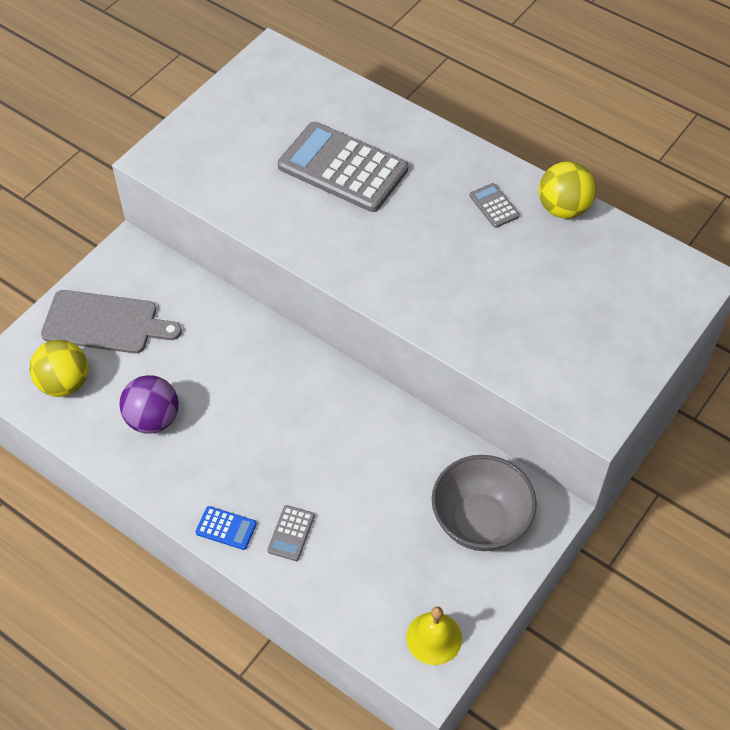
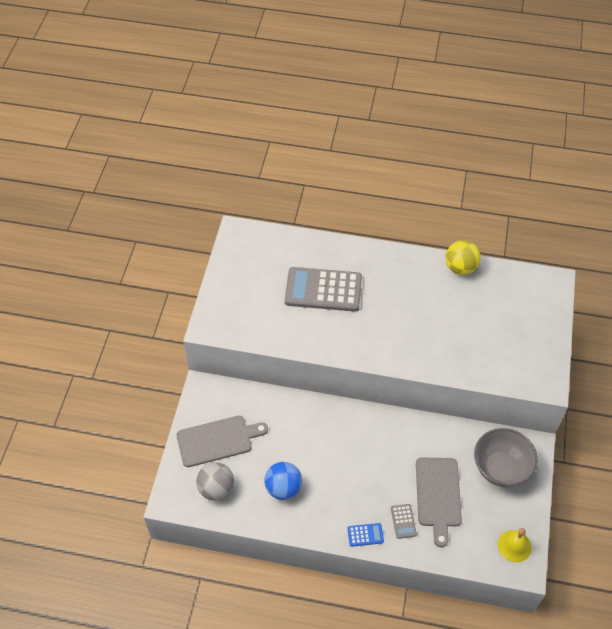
camera: 25 degrees left, 0 degrees up
yellow ball [30,340,89,397] -> grey ball [196,462,234,501]
purple ball [119,375,179,434] -> blue ball [264,462,302,500]
grey calculator [469,183,520,228] -> none
none -> grey cutting board [416,458,462,547]

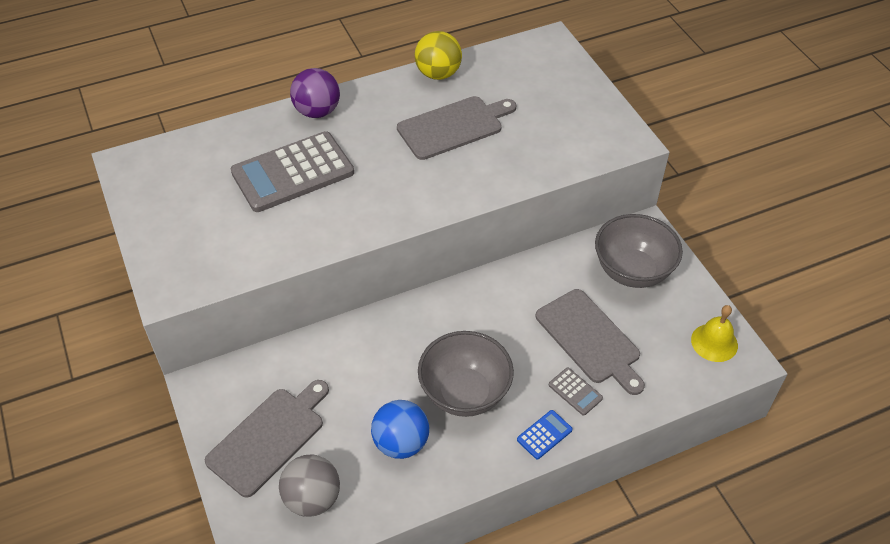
camera: 35 degrees left, 5 degrees down
none -> purple ball [290,68,340,118]
none -> grey cutting board [397,96,516,160]
none -> grey bowl [418,331,514,417]

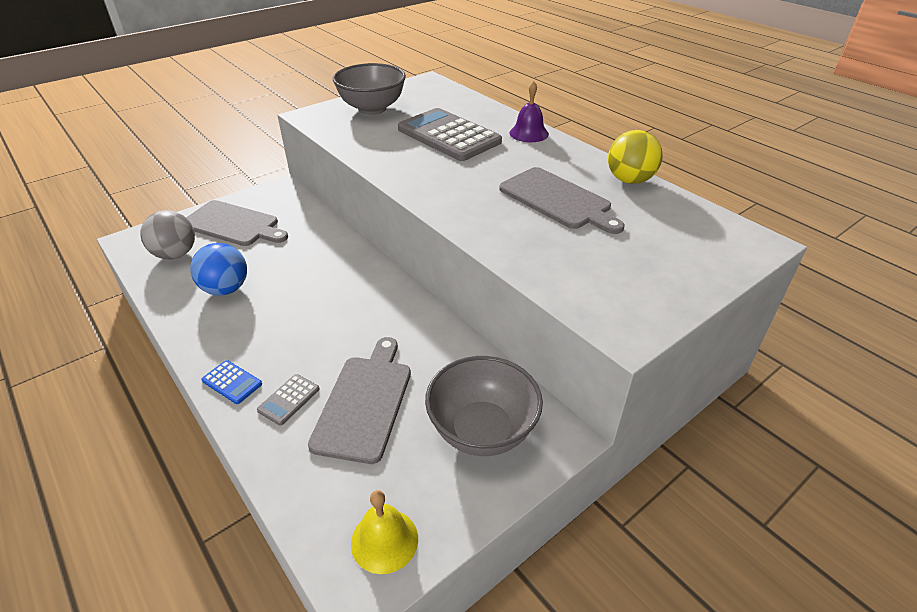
camera: 75 degrees right, 10 degrees down
purple ball [290,68,340,118] -> purple bell [509,81,549,142]
grey bowl [418,331,514,417] -> grey bowl moved to [333,63,406,115]
grey cutting board [536,289,645,395] -> grey cutting board turned 150 degrees clockwise [308,337,411,464]

